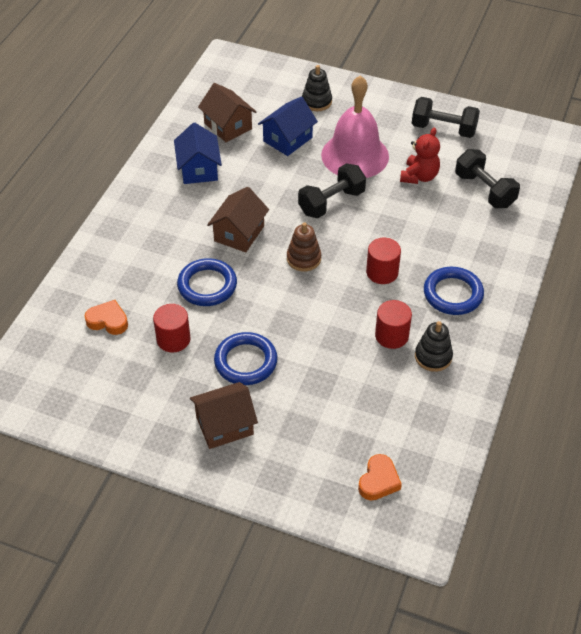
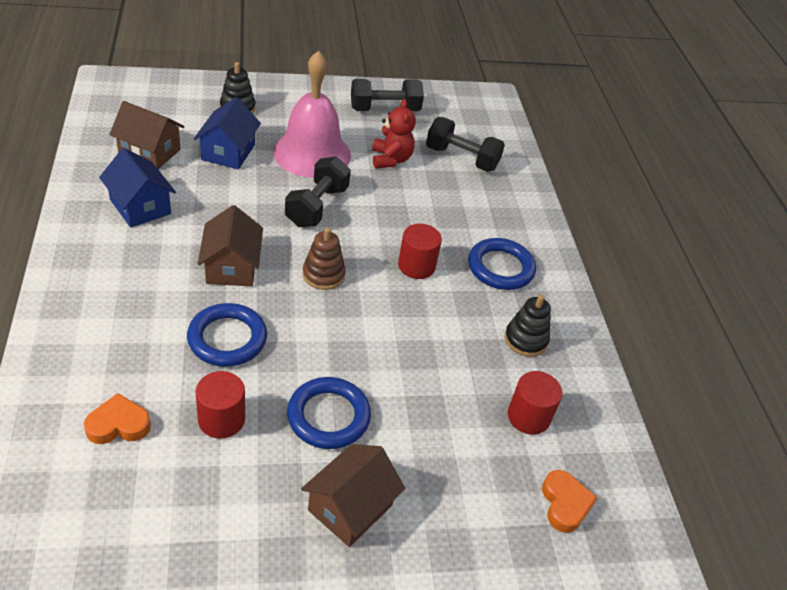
camera: 35 degrees left, 5 degrees down
red cylinder [375,300,412,349] -> red cylinder moved to [508,371,562,435]

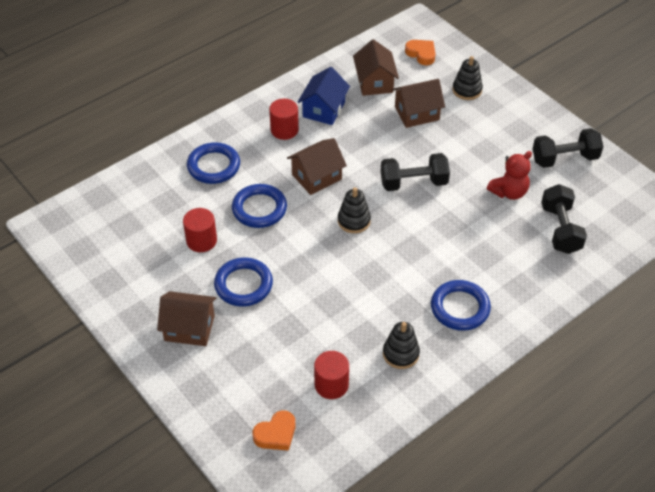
camera: 65 degrees right, 5 degrees up
orange heart [84,393,151,444] -> orange heart moved to [405,40,436,65]
blue house [194,97,261,170] -> brown house [392,79,445,128]
pink bell [273,51,351,178] -> none
brown stacking toy [302,228,346,290] -> black stacking toy [338,187,371,233]
black dumbbell [351,79,424,111] -> black dumbbell turned 60 degrees counterclockwise [532,128,603,168]
red cylinder [398,224,442,279] -> red cylinder moved to [269,99,299,140]
none -> blue ring [187,142,240,184]

